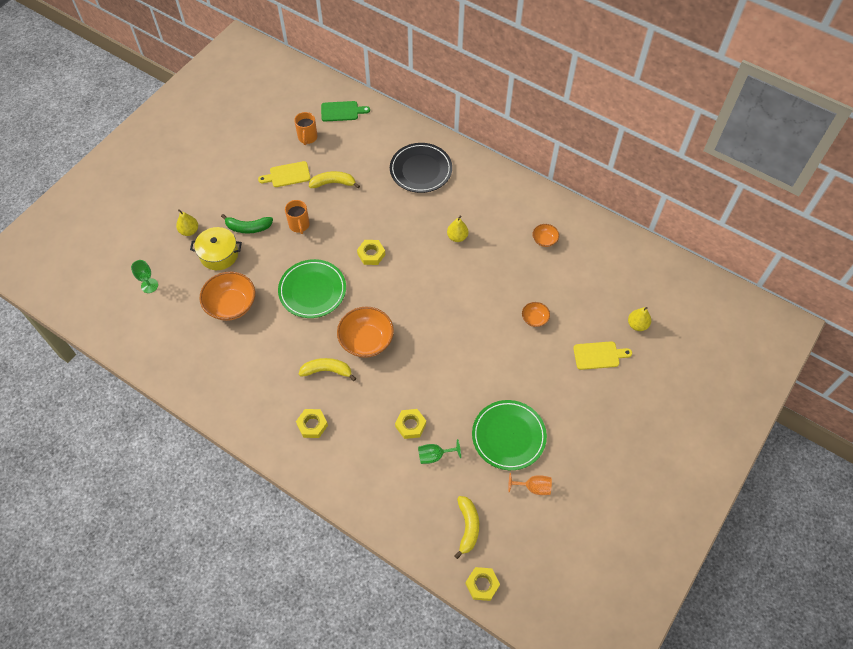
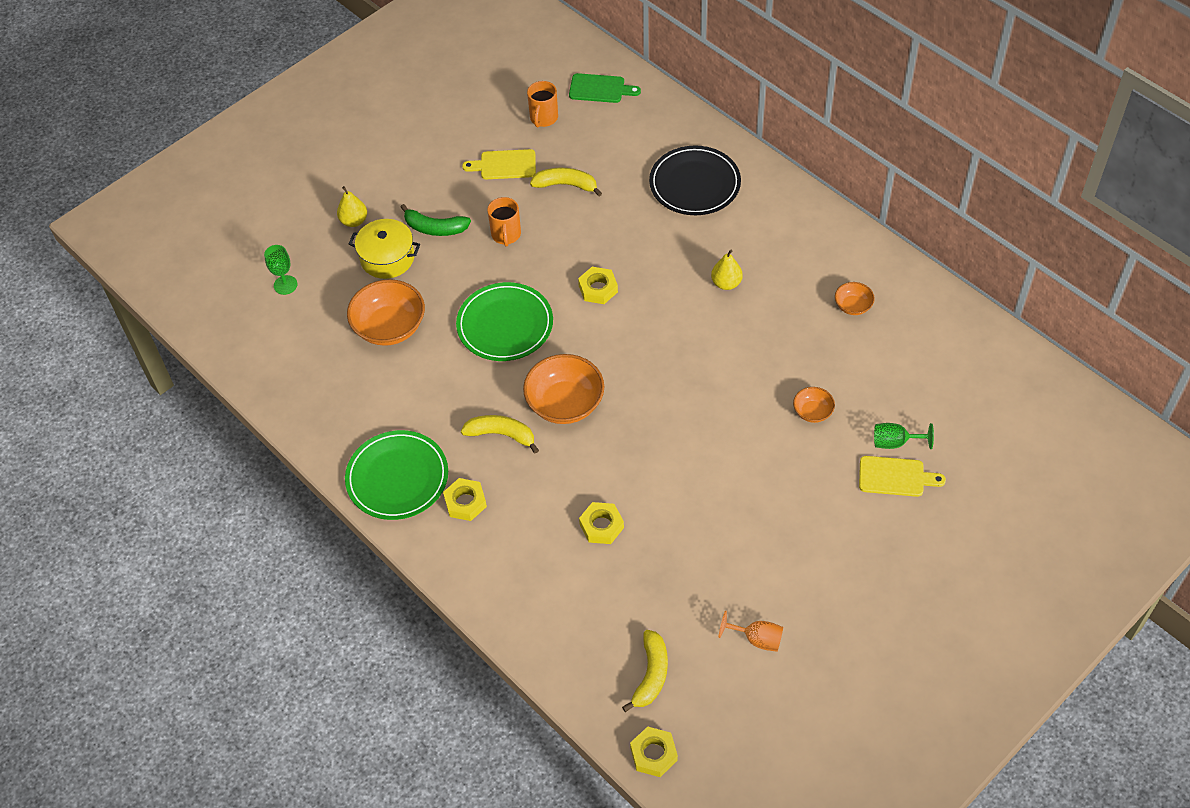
camera: 15 degrees right, 5 degrees down
green goblet [418,439,461,464] -> green goblet moved to [874,423,934,449]
green plate [472,400,547,470] -> green plate moved to [345,430,448,520]
yellow pear [628,307,651,331] -> none

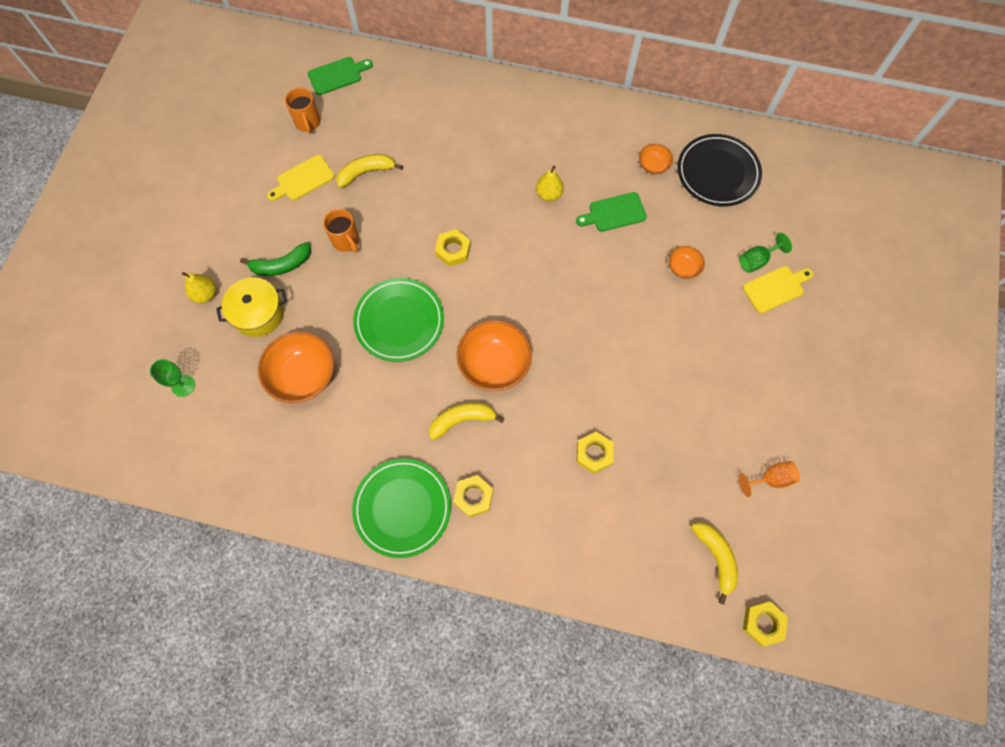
camera: 35 degrees left, 15 degrees up
black plate [649,145,741,215] -> black plate moved to [677,134,762,206]
none -> green cutting board [576,192,647,232]

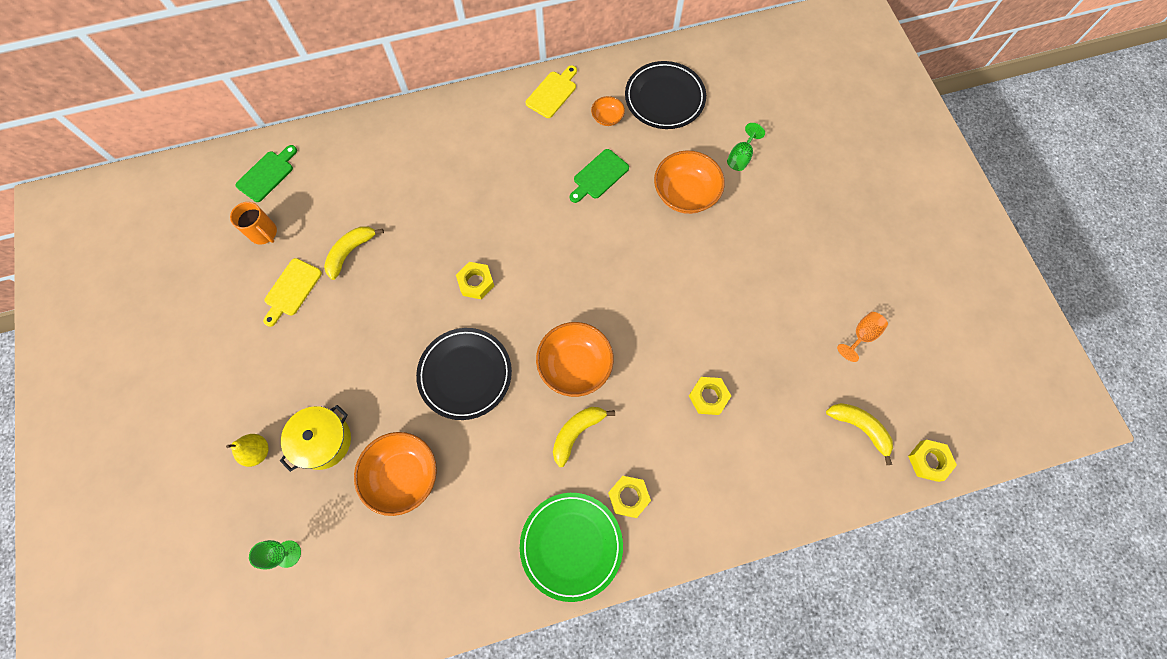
camera: 30 degrees left, 0 degrees up
green banana [240,242,311,276] -> none
orange mug [323,209,359,253] -> none
green plate [353,278,444,362] -> black plate [416,328,512,420]
yellow pear [536,166,564,201] -> none
orange bowl [669,246,705,279] -> orange bowl [654,150,725,214], size x1.97
yellow cutting board [743,266,813,313] -> yellow cutting board moved to [526,65,577,118]

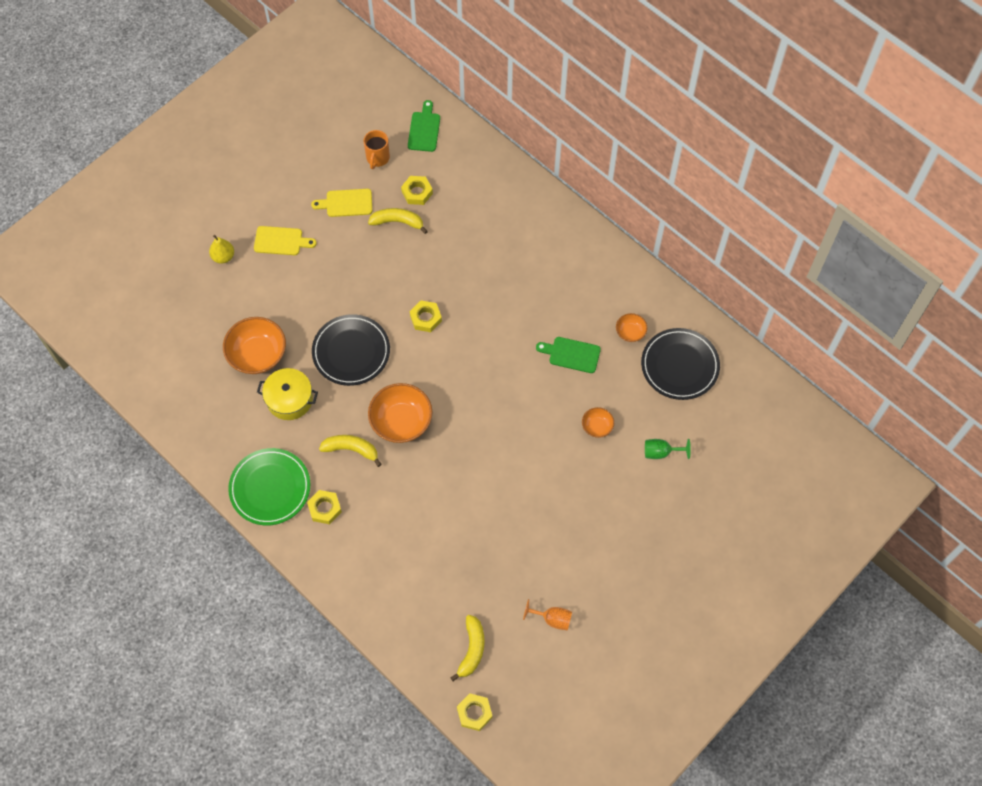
camera: 60 degrees right, 5 degrees down
green cutting board [235,145,297,202] -> green cutting board turned 90 degrees counterclockwise [408,100,440,152]
green goblet [249,540,301,570] -> none
yellow pot [280,405,351,472] -> yellow pot moved to [257,368,318,420]
yellow cutting board [526,65,577,118] -> yellow cutting board moved to [254,226,317,255]
orange bowl [654,150,725,214] -> orange bowl [582,407,614,438], size x0.51
yellow nut [689,377,731,415] -> yellow nut moved to [401,176,433,205]

